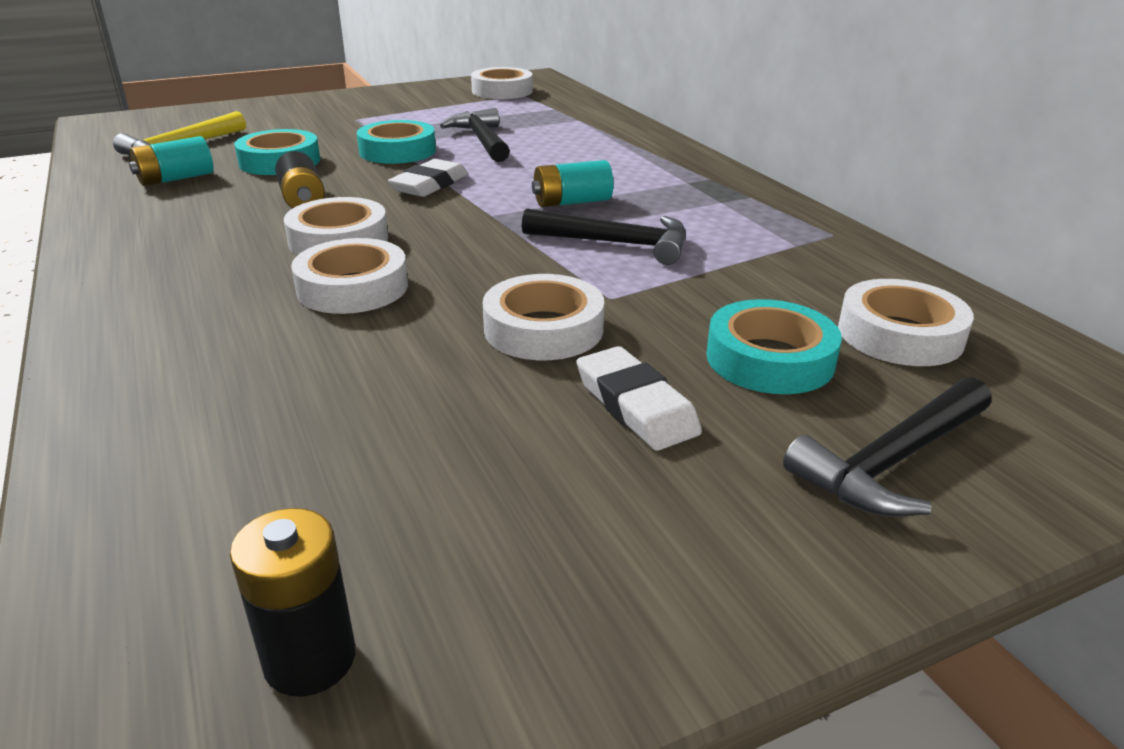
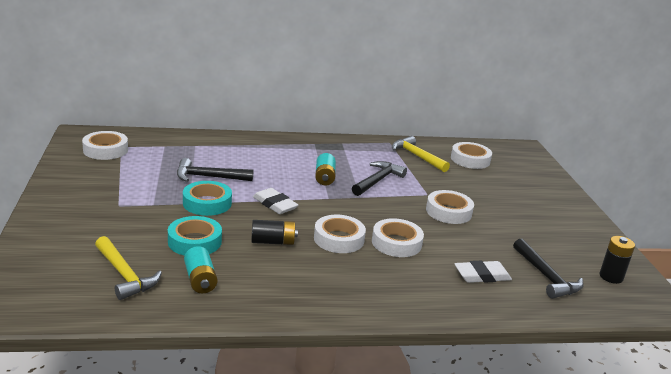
camera: 75 degrees left, 5 degrees down
white eraser [576,346,702,451] -> white eraser moved to [455,261,512,283]
turquoise tape [706,299,842,394] -> none
black hammer [783,377,991,517] -> black hammer moved to [513,238,584,299]
none -> yellow hammer [392,136,450,172]

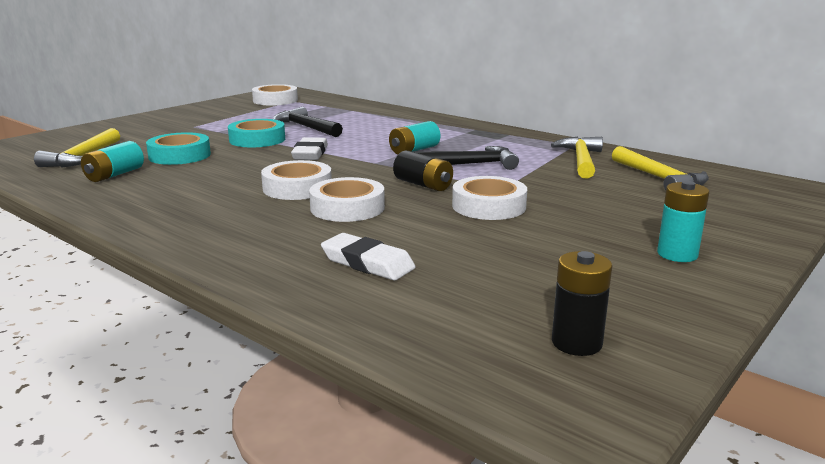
camera: 50 degrees right, 5 degrees down
black battery [251,220,298,245] -> black battery moved to [393,150,453,191]
white tape [451,142,492,169] -> yellow hammer [612,146,709,190]
black hammer [513,238,584,299] -> none
none -> turquoise battery [657,181,709,262]

